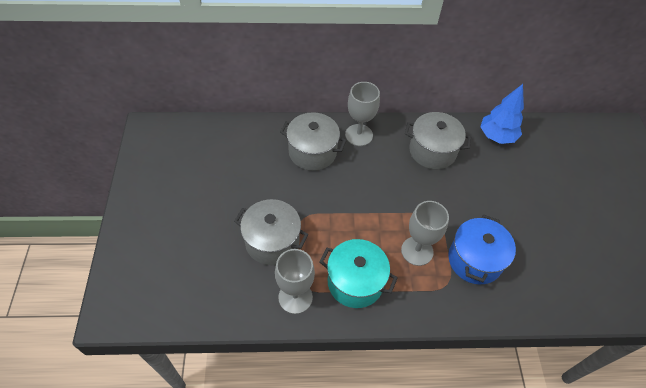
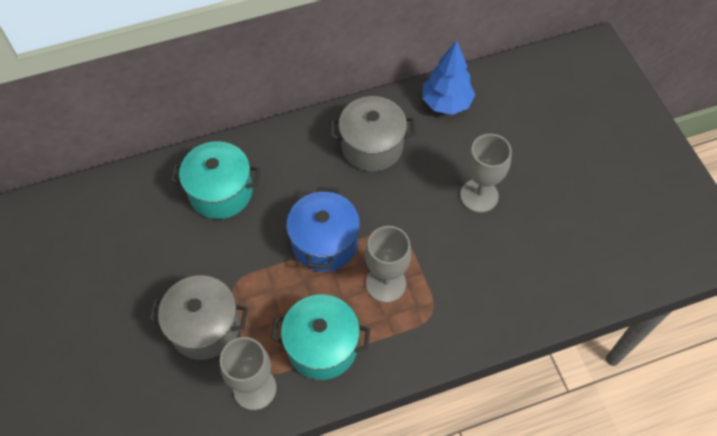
camera: 15 degrees left, 5 degrees up
grey pot [280,112,347,171] -> turquoise pot [171,141,260,219]
grey goblet [345,82,380,146] -> grey goblet moved to [460,134,512,212]
blue pot [449,215,516,284] -> blue pot moved to [286,187,360,272]

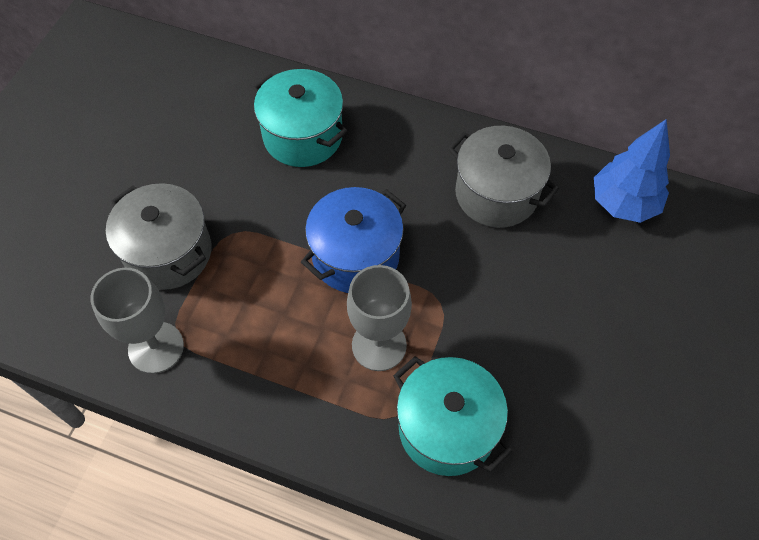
camera: 40 degrees right, 0 degrees up
turquoise pot [271,295,370,380] -> turquoise pot moved to [393,356,512,476]
grey goblet [460,134,512,212] -> none

